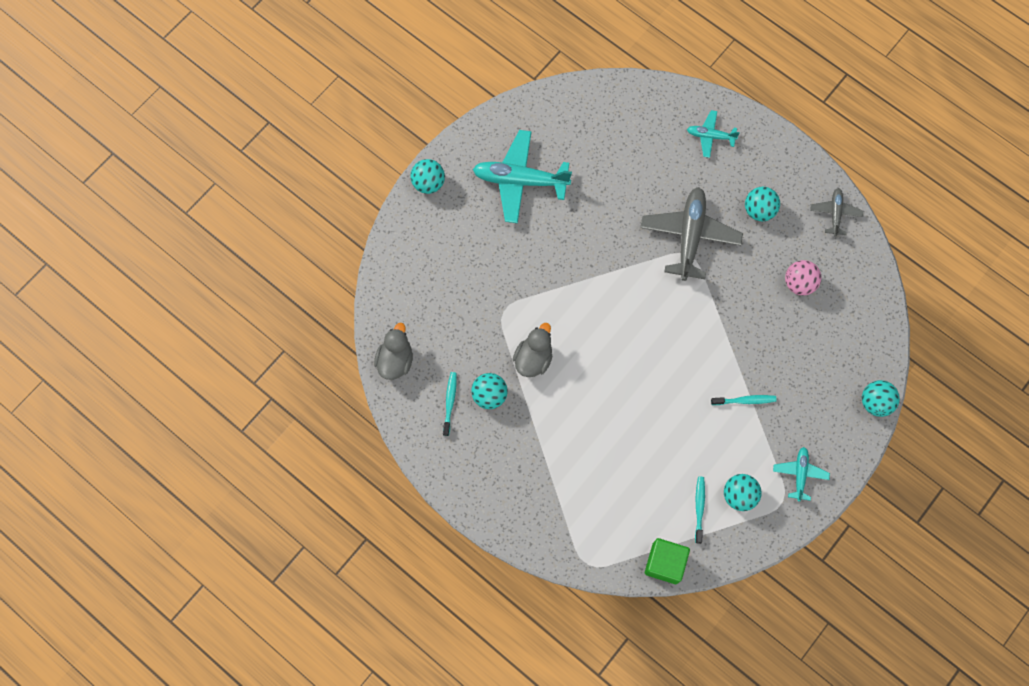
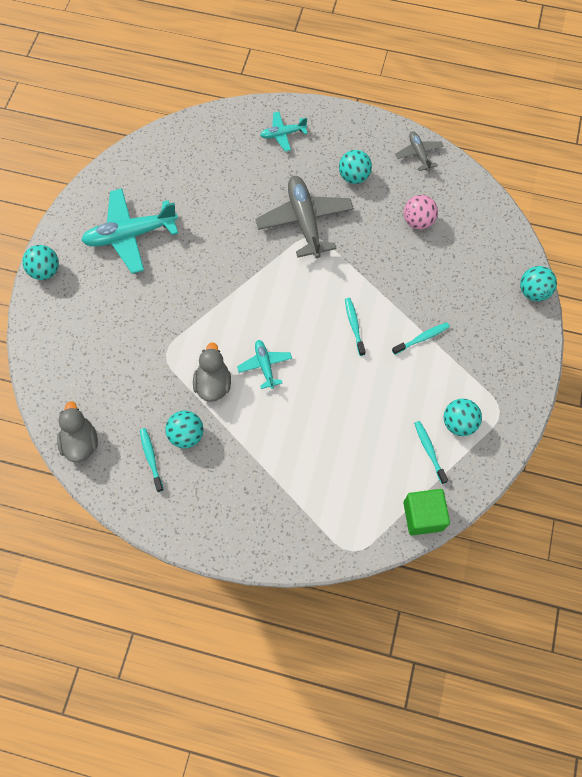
camera: 25 degrees left, 5 degrees down
turquoise plane [773,447,830,502] -> turquoise plane moved to [237,340,292,389]
none -> turquoise toothbrush [345,298,365,356]

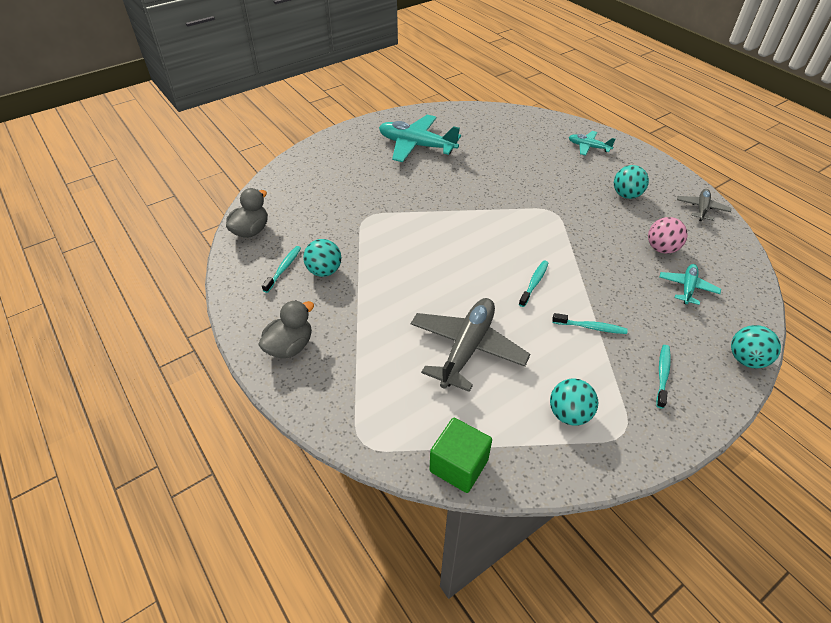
camera: 40 degrees right, 20 degrees down
turquoise ball [22,245,59,280] -> none
grey duck [193,342,231,402] -> grey duck moved to [258,300,314,358]
turquoise plane [237,340,292,389] -> turquoise plane moved to [660,264,721,305]
grey plane [255,176,354,258] -> grey plane moved to [411,298,530,392]
turquoise toothbrush [414,421,448,484] -> turquoise toothbrush moved to [656,345,671,409]

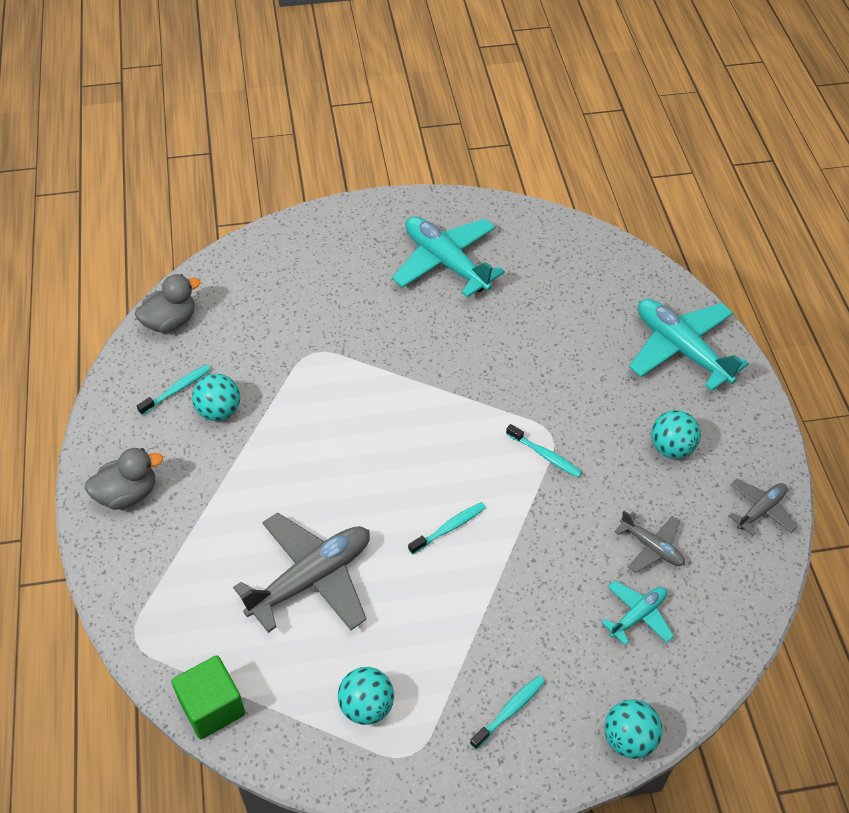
camera: 25 degrees right, 5 degrees up
turquoise toothbrush [552,313,628,334] -> turquoise toothbrush moved to [506,424,582,478]
turquoise plane [569,131,615,156] -> turquoise plane [629,299,749,391], size x1.91
pink ball [648,217,688,254] -> grey plane [615,511,685,573]

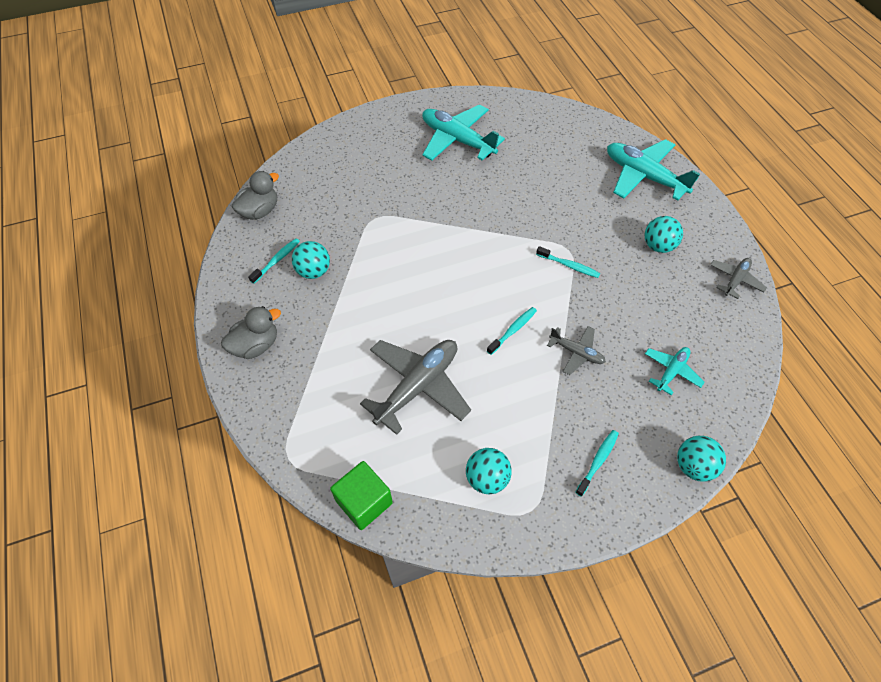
camera: 10 degrees left, 5 degrees up
grey plane [615,511,685,573] -> grey plane moved to [547,326,606,375]

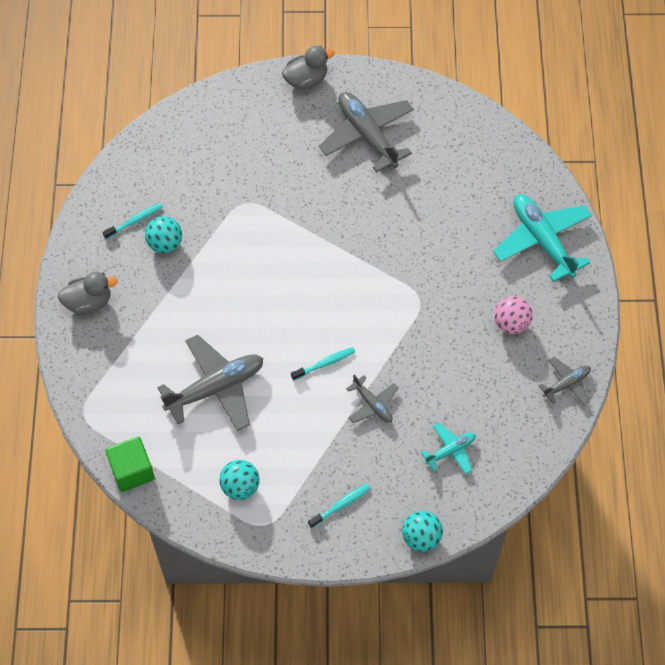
camera: 20 degrees right, 5 degrees up
grey duck [232,171,279,220] -> grey duck moved to [282,46,335,90]
turquoise plane [422,104,505,161] -> grey plane [319,92,414,173]
turquoise toothbrush [536,246,600,278] -> none
turquoise ball [645,216,683,253] -> pink ball [494,296,533,334]

